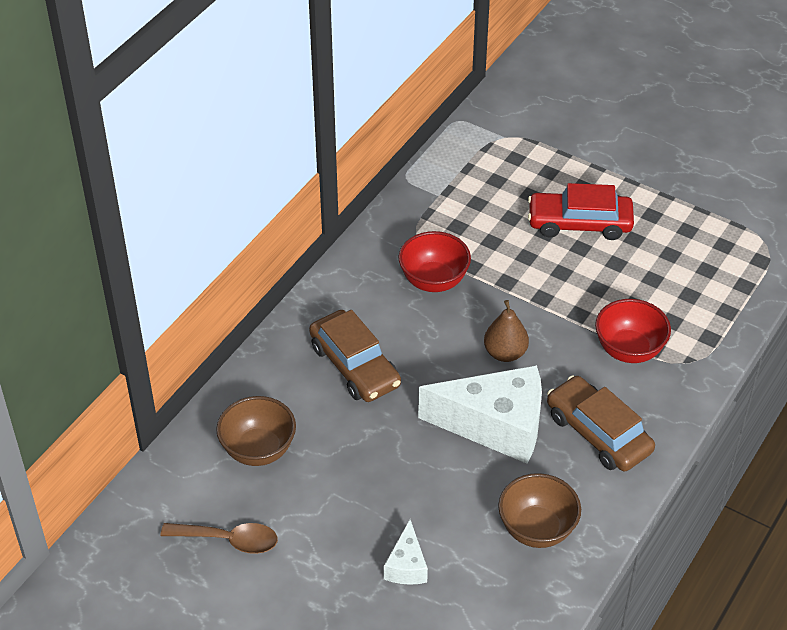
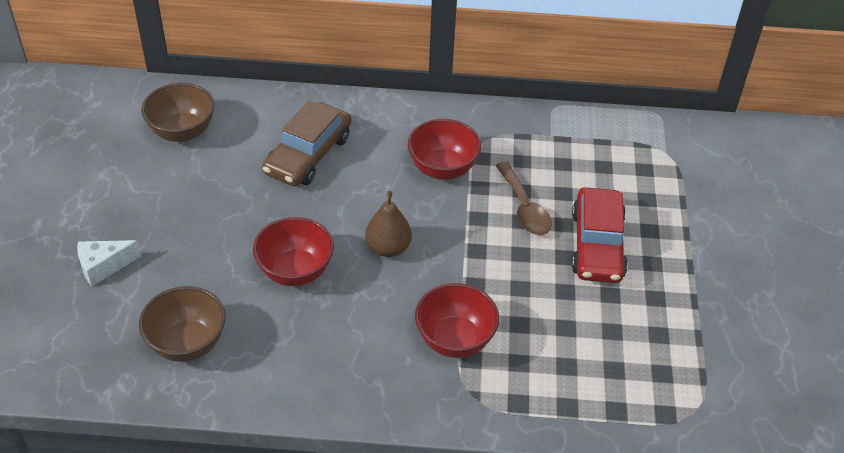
camera: 60 degrees right, 0 degrees up
brown spoon [161,523,278,554] -> brown spoon moved to [495,162,552,235]
white cheese [418,365,542,464] -> red bowl [253,217,334,286]
red car [528,183,634,240] -> red car turned 150 degrees counterclockwise [572,187,628,283]
brown car [547,375,655,472] -> none

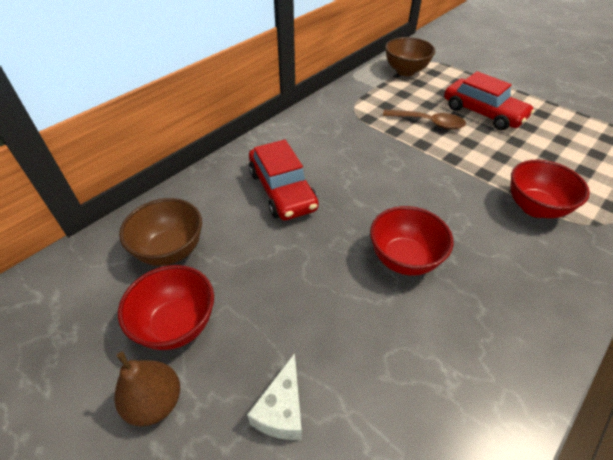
camera: 50 degrees left, 0 degrees up
brown bowl [139,286,226,362] -> brown bowl moved to [385,37,435,76]
brown car [262,100,351,186] -> red car [249,140,319,221]
brown pear [365,191,412,257] -> brown pear moved to [114,352,180,426]
red bowl [408,119,481,180] -> red bowl moved to [118,265,214,350]

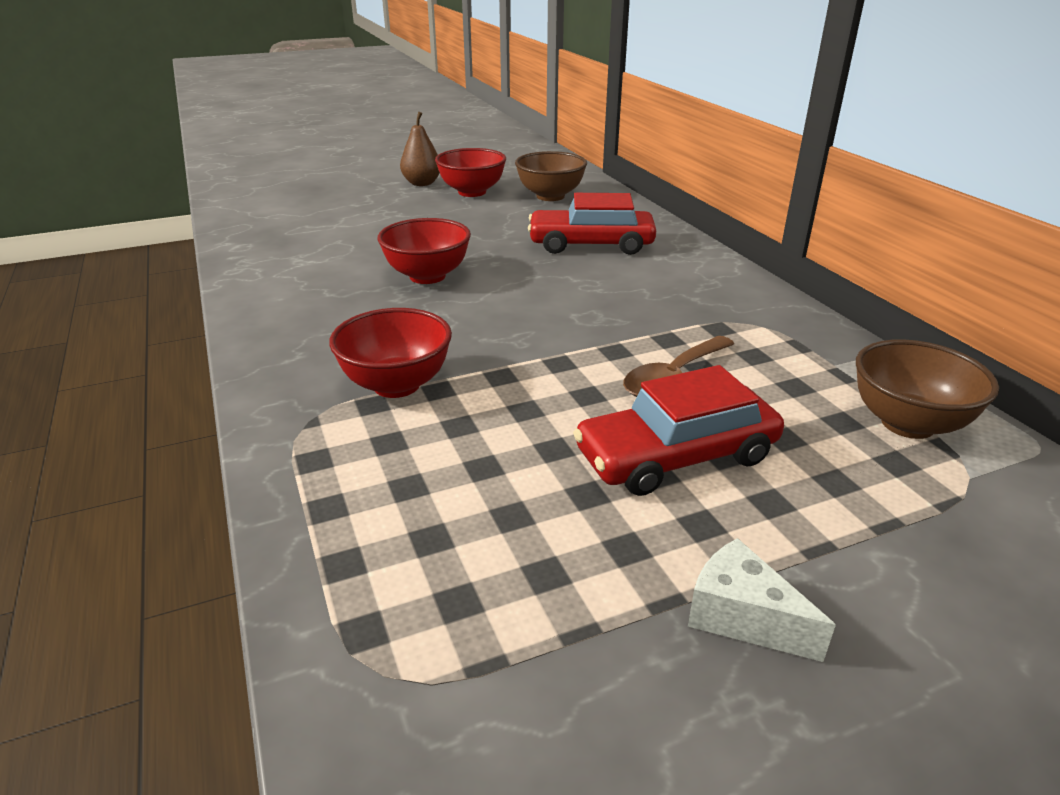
camera: 115 degrees right, 15 degrees down
white cheese [247,353,302,440] -> white cheese moved to [688,538,836,662]

